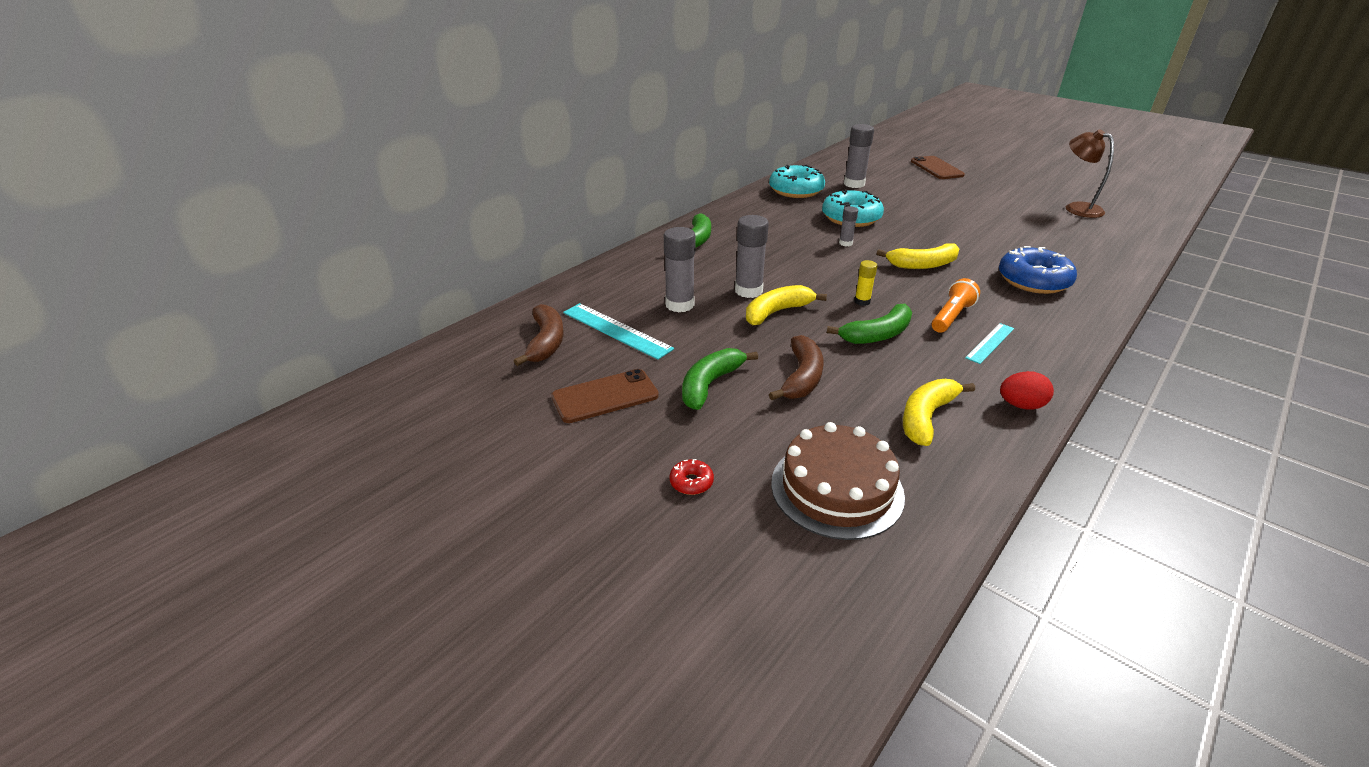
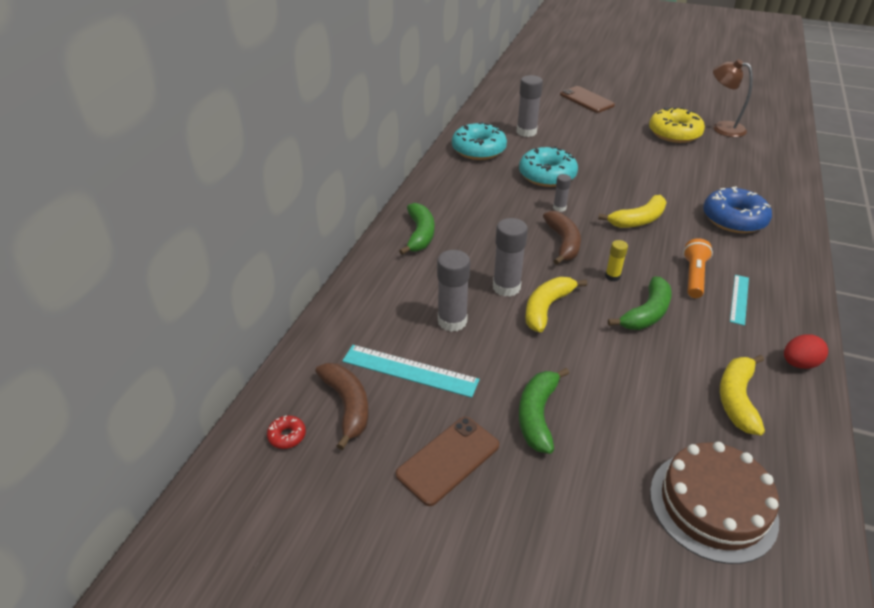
camera: 20 degrees left, 5 degrees up
red donut [670,459,714,495] -> red donut moved to [267,415,306,449]
brown banana [769,335,823,400] -> brown banana moved to [543,211,581,265]
none -> yellow donut [649,107,705,143]

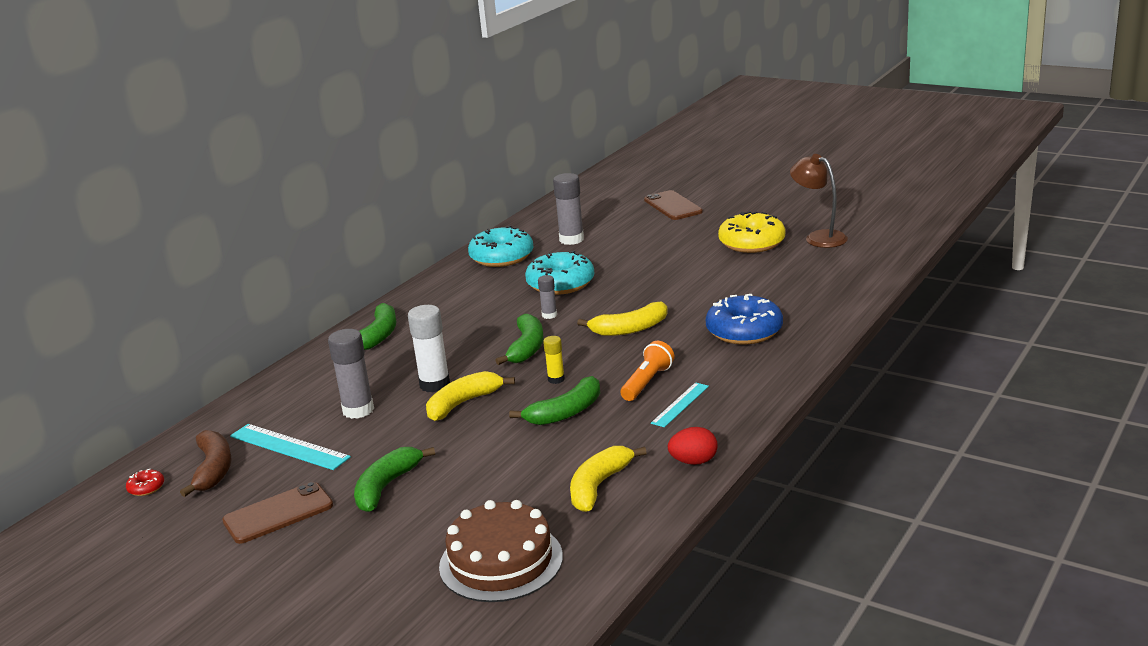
camera: 15 degrees right, 15 degrees down
grey glue stick [493,218,528,297] -> white glue stick [408,305,450,393]
brown banana [543,211,581,265] -> green banana [495,314,544,365]

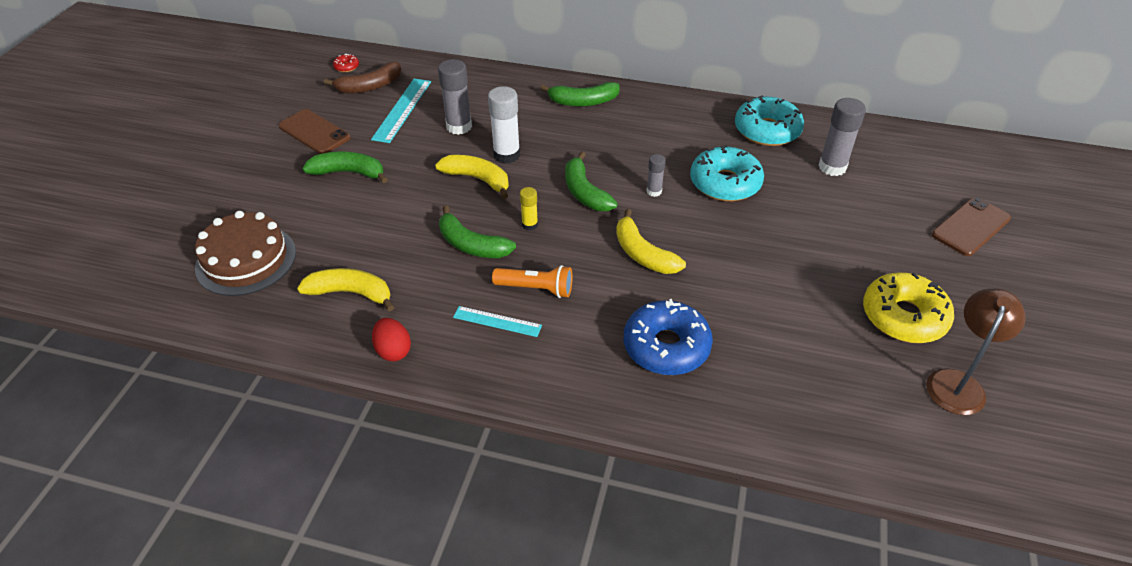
camera: 70 degrees right, 20 degrees up
green banana [495,314,544,365] -> green banana turned 75 degrees clockwise [565,152,618,211]

